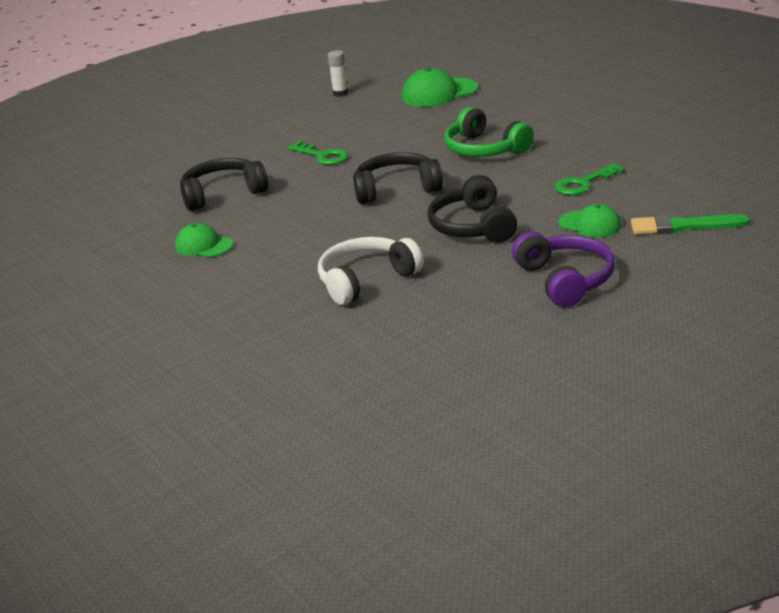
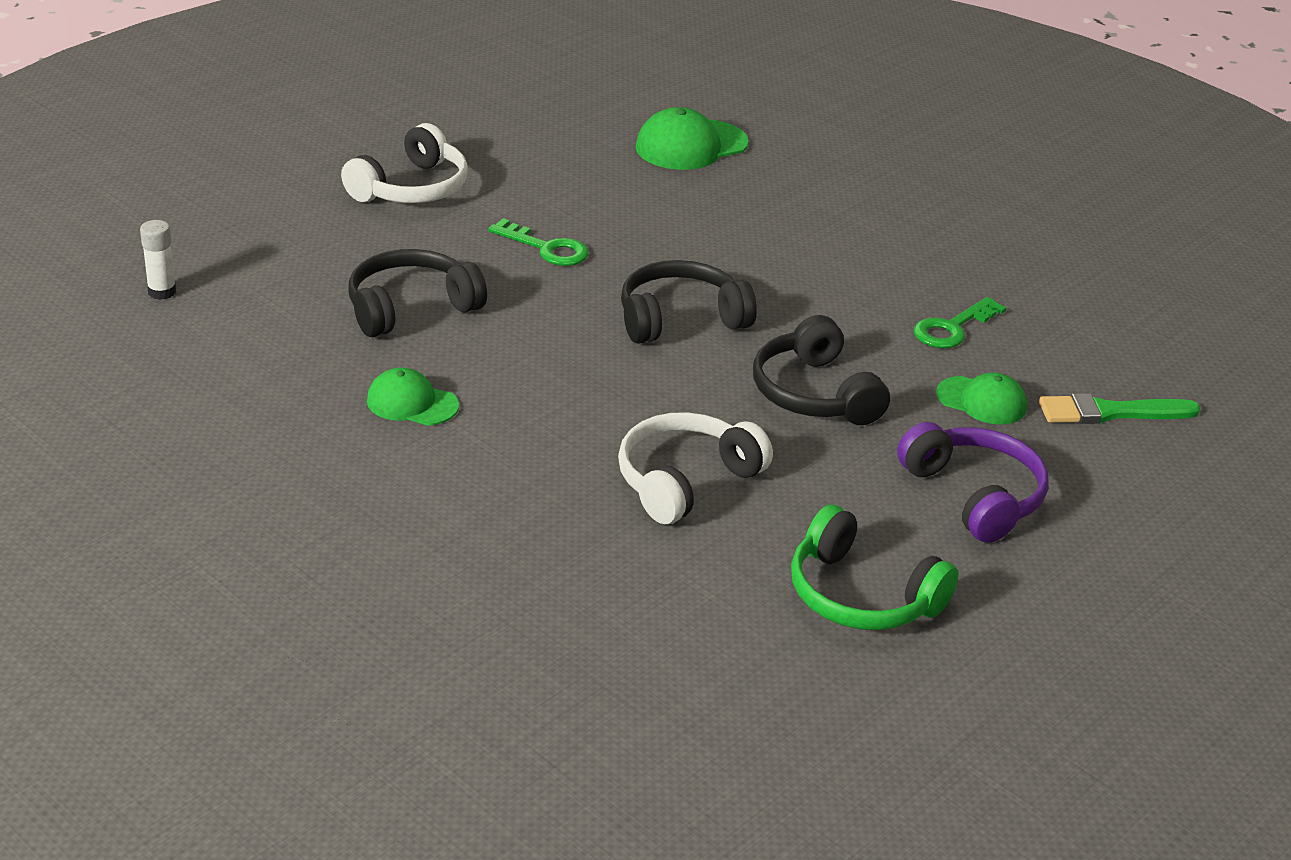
camera: 15 degrees left, 5 degrees up
white glue stick [327,50,348,97] -> white glue stick moved to [140,220,176,300]
green headphones [444,107,534,157] -> green headphones moved to [791,504,959,630]
none -> white headphones [341,123,468,203]

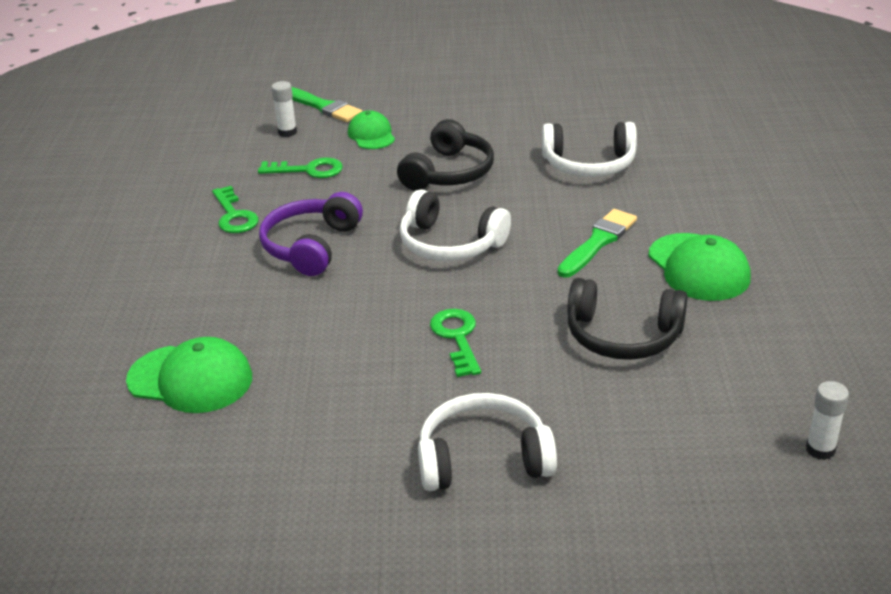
camera: 130 degrees left, 0 degrees up
green cap [367,368,459,426] -> green cap [648,233,751,301], size x1.56
black headphones [621,260,757,344] -> white headphones [400,189,511,261]
green headphones [791,504,959,630] -> none
purple headphones [897,422,1049,543] -> purple headphones moved to [259,192,363,276]
none -> green key [212,186,258,233]
none -> white glue stick [271,81,297,137]
none -> green brush [557,209,637,278]

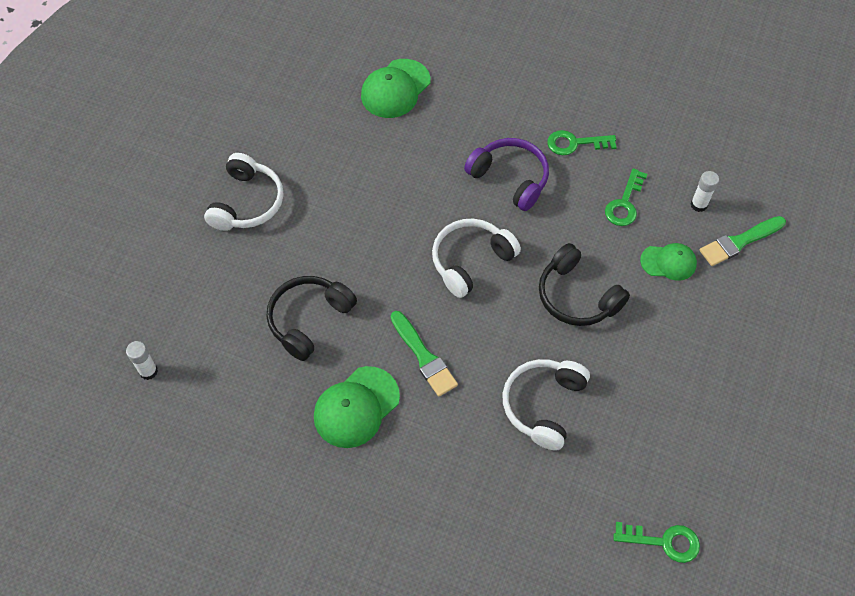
camera: 110 degrees right, 25 degrees up
green key [430,309,481,377] -> green key moved to [613,522,700,563]
green cap [648,233,751,301] -> green cap turned 45 degrees counterclockwise [314,366,400,448]

